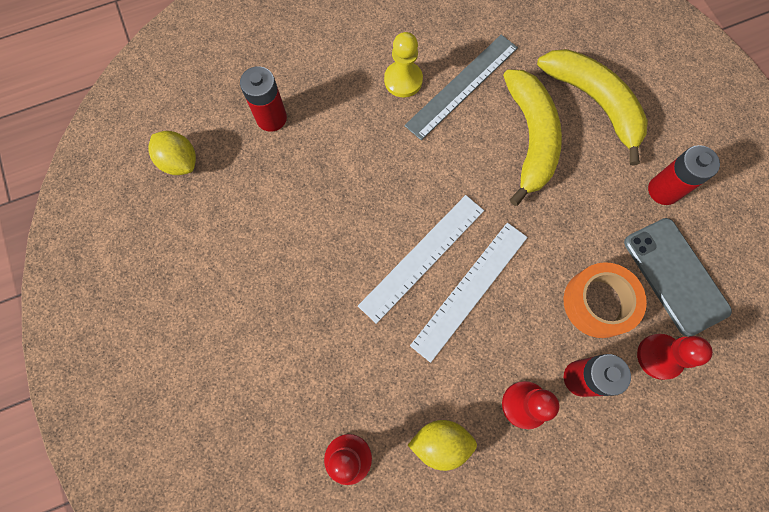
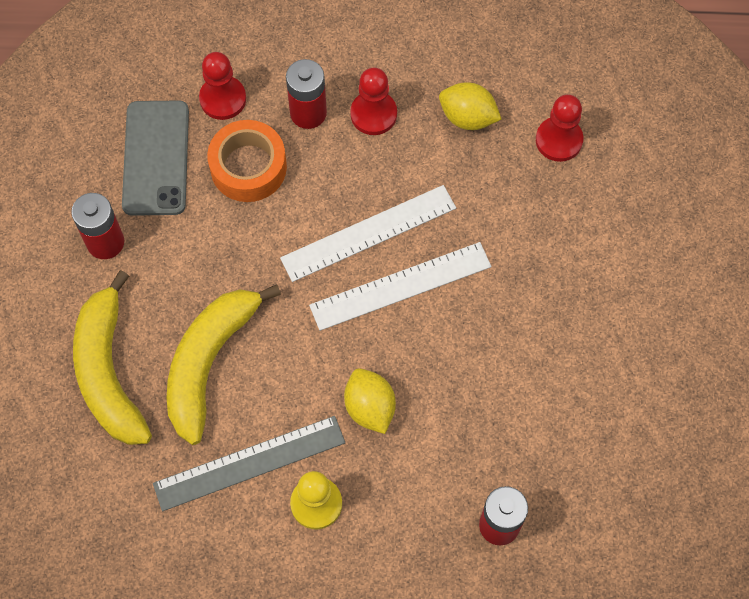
camera: 155 degrees left, 5 degrees down
yellow lemon [148,131,196,175] -> yellow lemon moved to [344,368,396,434]

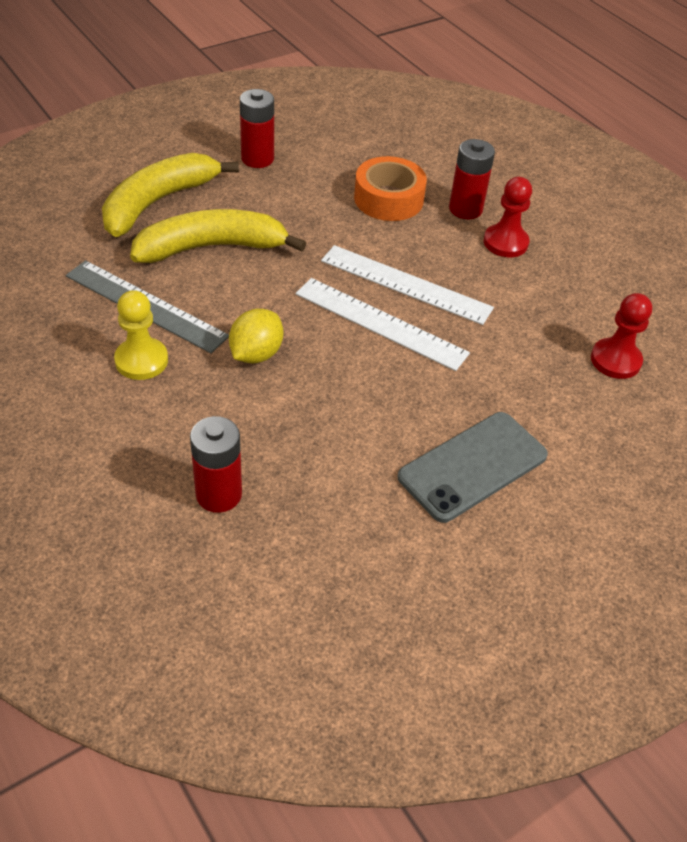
camera: 50 degrees right, 20 degrees down
grey phone [122,100,189,216] -> grey phone moved to [397,412,548,523]
red pawn [199,52,246,120] -> none
yellow lemon [439,82,501,130] -> none

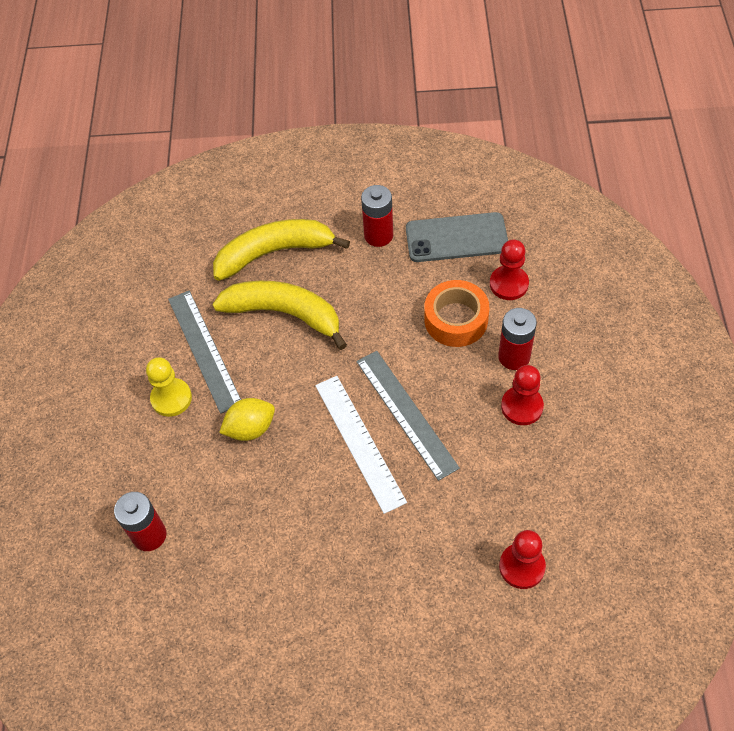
camera: 40 degrees right, 10 degrees up
white ruler [321,245,494,325] -> grey ruler [356,351,460,481]
grey phone [397,412,548,523] -> grey phone moved to [406,212,508,262]
none -> red pawn [490,240,529,300]

